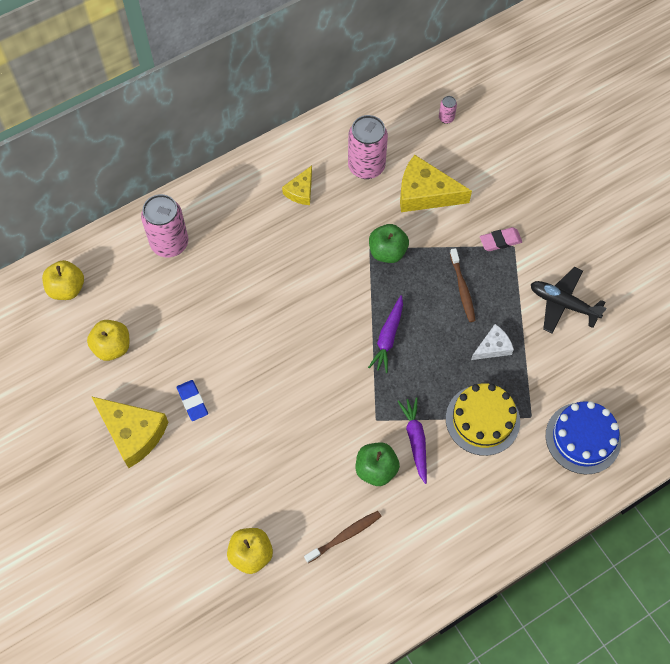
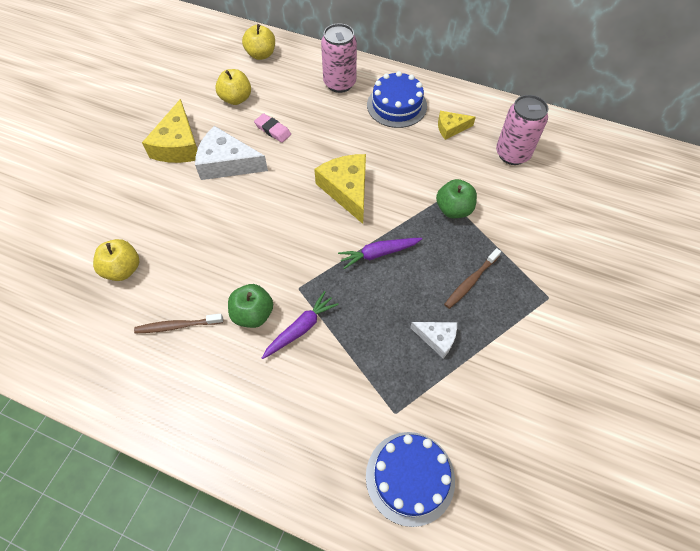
camera: 55 degrees right, 5 degrees down
blue eraser [177,380,208,421] -> white cheese [195,126,268,180]
brown toothbrush [304,511,382,563] -> brown toothbrush turned 150 degrees clockwise [134,314,223,333]
yellow cheese [400,155,472,212] -> yellow cheese moved to [314,154,366,224]
pink can [439,96,457,124] -> none
yellow cake [446,383,520,456] -> none
pink eraser [480,227,522,251] -> pink eraser moved to [254,113,291,143]
black plane [531,267,607,334] -> none
none -> blue cake [367,71,427,128]

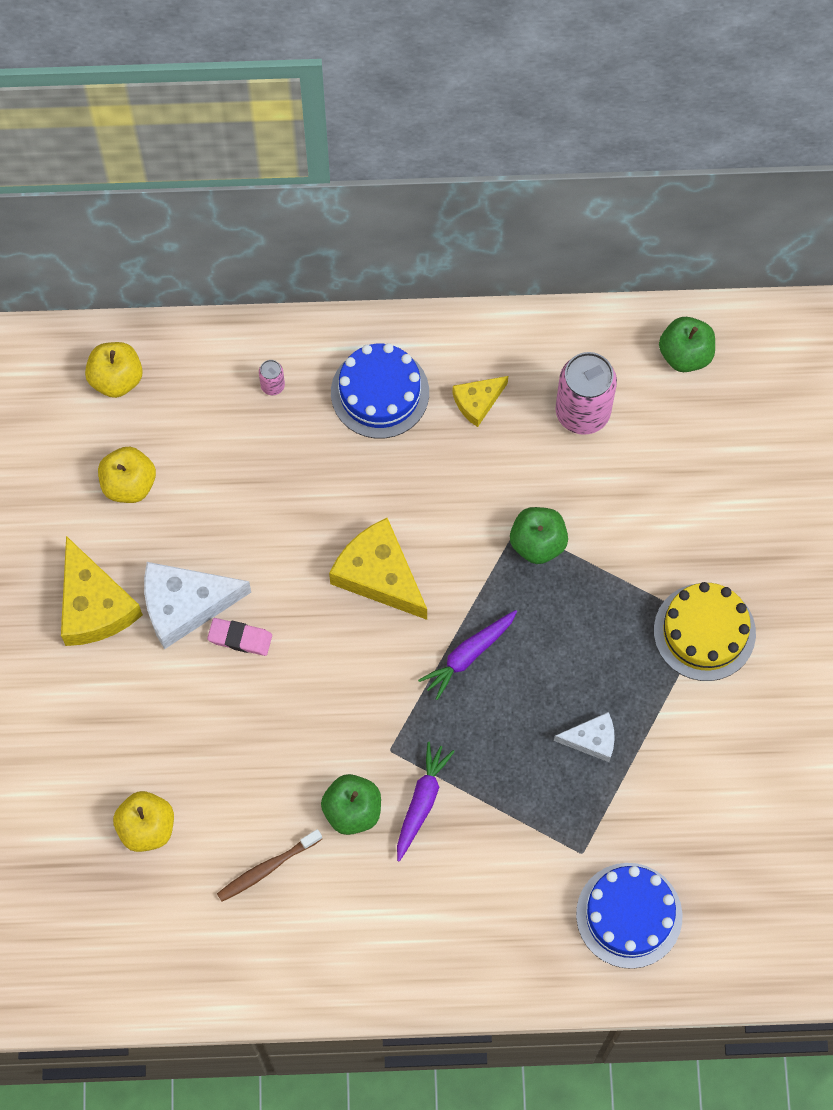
camera: 25 degrees left, 10 degrees up
pink eraser [254,113,291,143] -> pink eraser moved to [207,618,272,656]
pink can [321,23,357,93] -> pink can [259,360,285,395], size x0.44
brown toothbrush [444,248,501,309] -> none
none -> yellow cake [654,582,756,681]
none -> green apple [659,317,715,372]

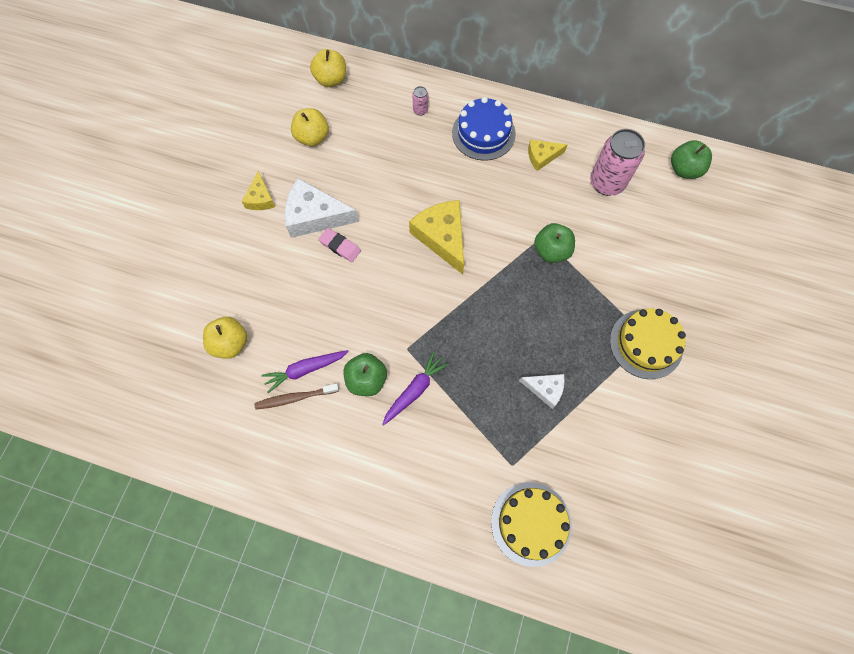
camera: 20 degrees right, 0 degrees up
yellow cheese [61,536,143,646] -> yellow cheese [242,170,275,210], size x0.56
purple carrot [418,610,517,700] -> purple carrot moved to [261,350,349,393]
blue cake [576,863,682,969] -> yellow cake [491,482,572,567]

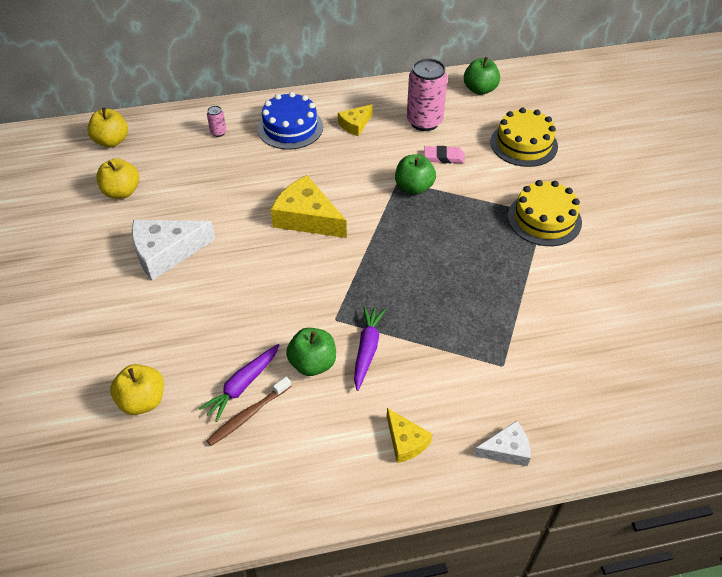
camera: 30 degrees left, 20 degrees down
yellow cheese [242,170,275,210] -> yellow cheese moved to [387,408,432,463]
pink eraser [318,228,361,262] -> pink eraser moved to [424,146,465,163]
yellow cake [491,482,572,567] -> yellow cake moved to [490,108,558,167]
white cheese [519,374,565,409] -> white cheese moved to [474,421,531,466]

